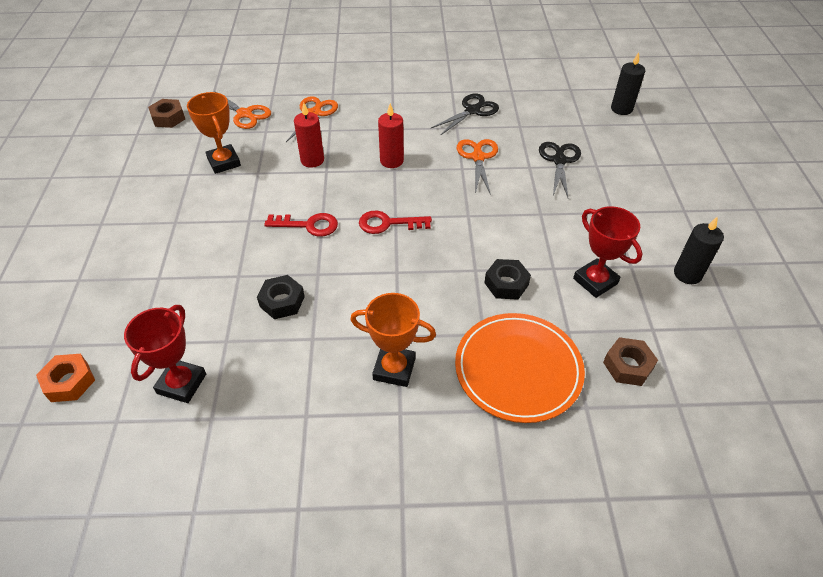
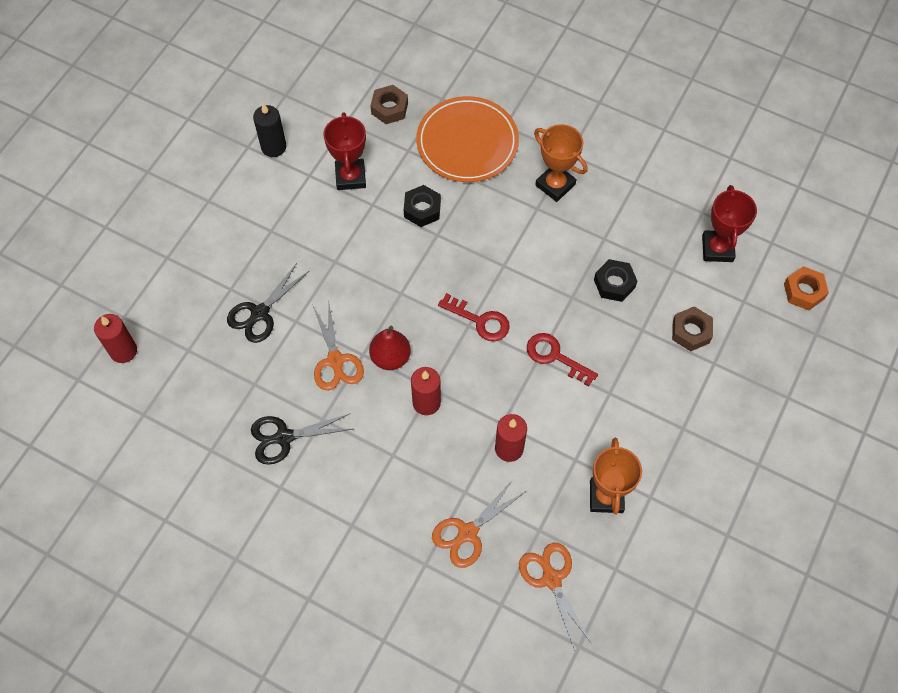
camera: 150 degrees left, 15 degrees up
red trophy [124,305,206,403] -> red trophy turned 45 degrees counterclockwise [702,185,757,262]
brown nut [148,99,185,128] -> brown nut moved to [672,306,713,351]
orange scissors [457,139,498,195] -> orange scissors turned 45 degrees counterclockwise [312,302,364,391]
black candle [611,52,645,115] -> red candle [94,314,137,363]
none -> red pear [369,326,411,370]

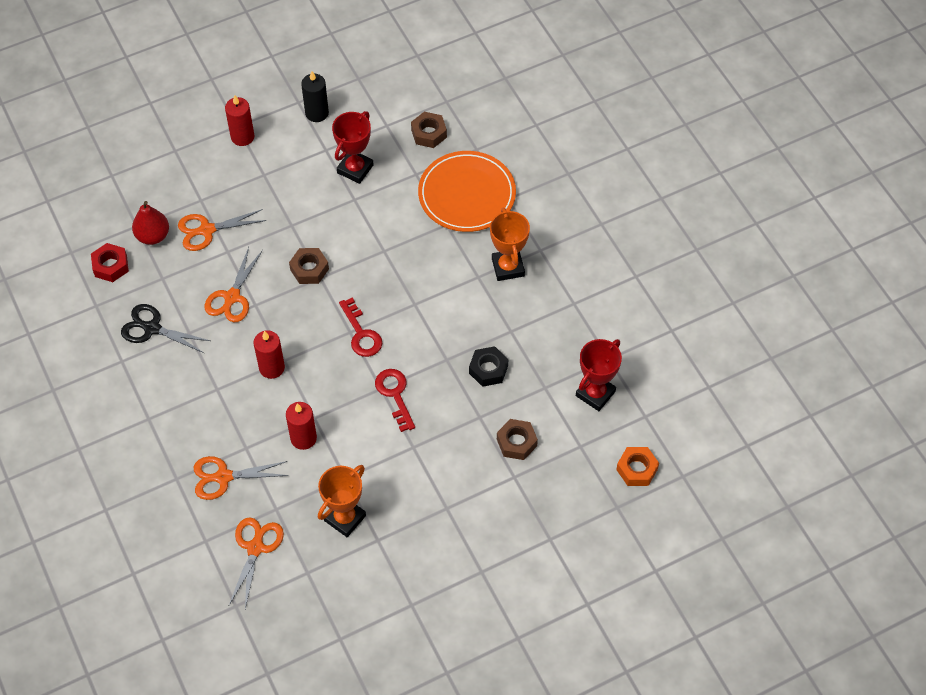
camera: 35 degrees right, 5 degrees down
red candle [94,314,137,363] -> red candle moved to [225,95,254,146]
black scissors [227,263,309,343] -> orange scissors [178,209,266,251]
red pear [369,326,411,370] -> red pear moved to [132,201,169,245]
black nut [404,185,441,227] -> none
none -> red nut [91,243,129,282]
none -> brown nut [289,248,329,284]

